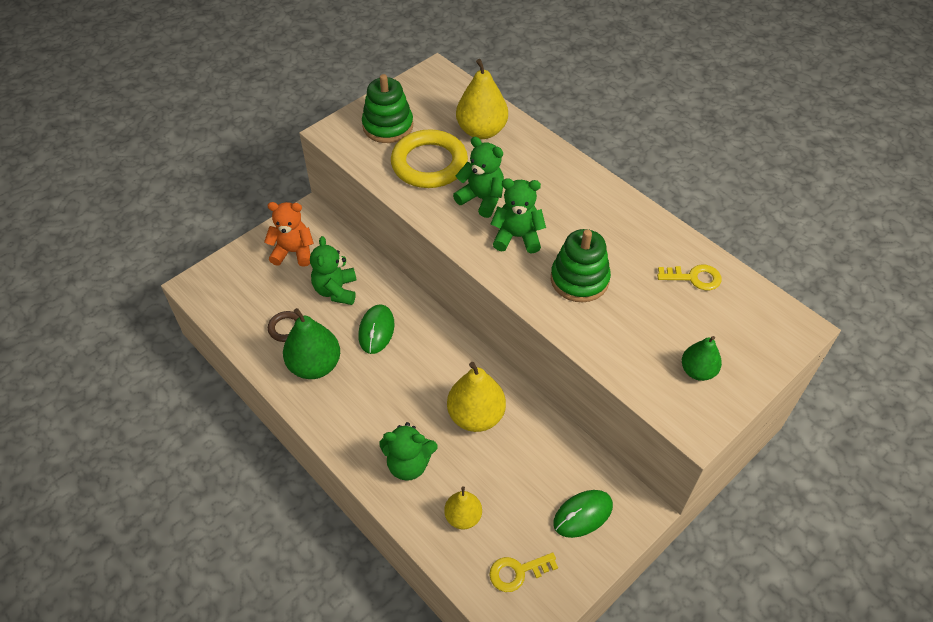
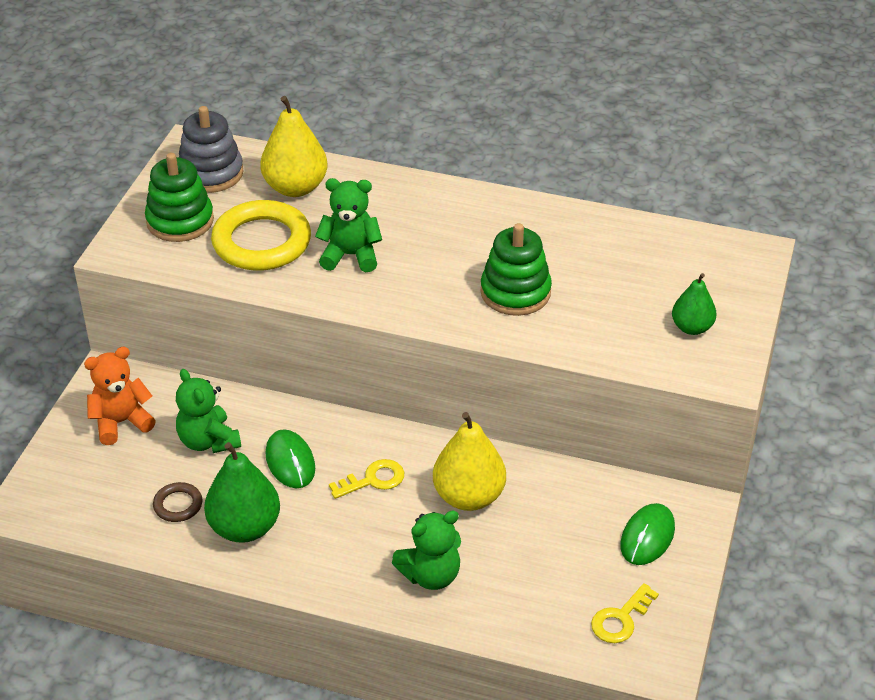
camera: 30 degrees left, 10 degrees down
yellow pear [444,486,482,530] -> none
green teddy bear [491,178,546,253] -> none
yellow key [657,265,722,290] -> yellow key moved to [329,459,404,499]
none -> grey stacking toy [179,106,244,193]

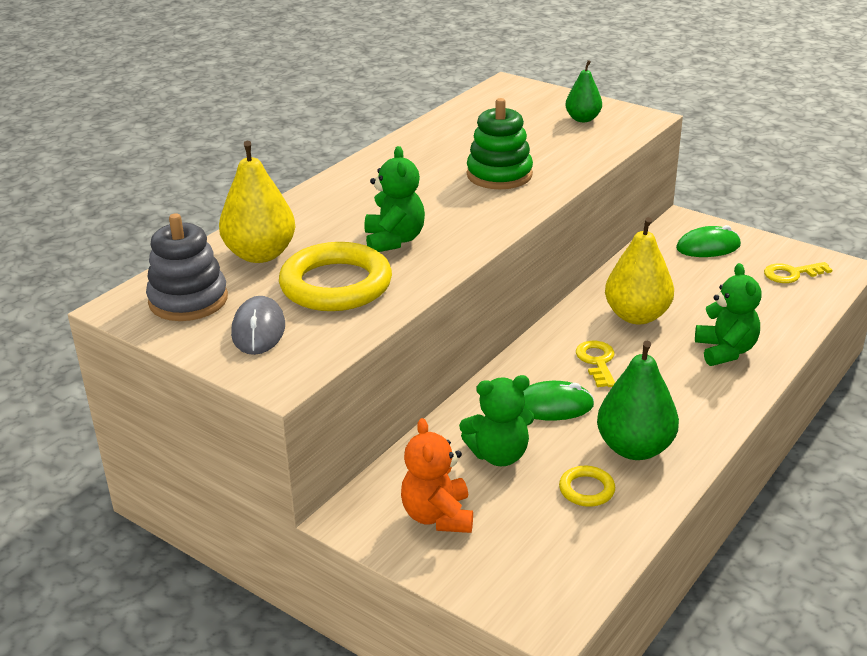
camera: 70 degrees left, 10 degrees down
green stacking toy [145,153,214,242] -> grey mouse [231,296,285,355]
brown ring [153,482,203,522] -> yellow ring [559,466,615,507]
green teddy bear [315,178,382,272] -> green teddy bear turned 150 degrees clockwise [364,146,425,252]
yellow key [591,583,659,643] -> yellow key turned 105 degrees clockwise [764,262,832,283]
green mouse [620,503,675,565] -> green mouse turned 60 degrees counterclockwise [676,225,741,257]

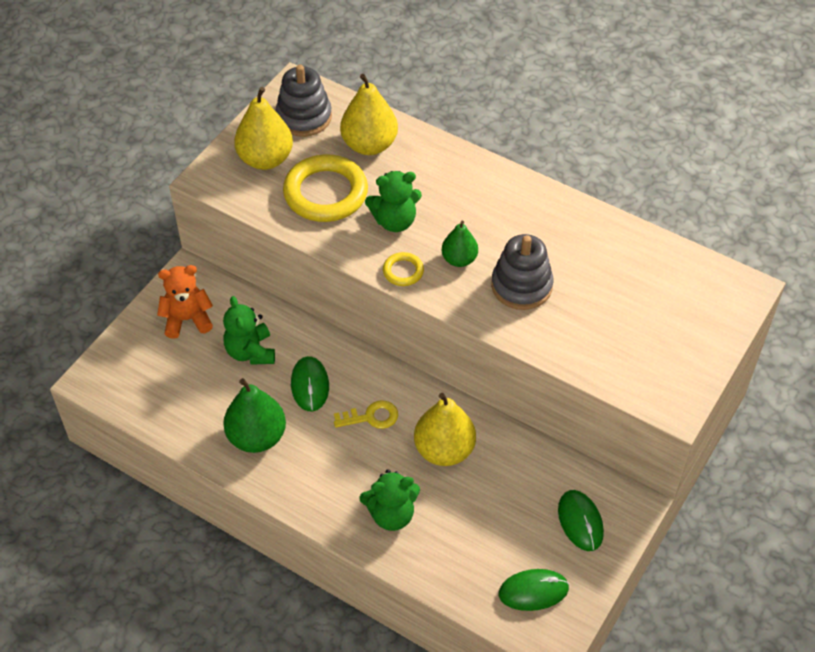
camera: 85 degrees right, 20 degrees up
grey mouse [231,296,285,355] -> yellow pear [234,87,293,170]
green stacking toy [467,98,533,189] -> grey stacking toy [491,234,553,310]
yellow ring [559,466,615,507] -> yellow ring moved to [383,252,424,286]
green pear [565,60,602,122] -> green pear moved to [441,221,478,267]
yellow key [764,262,832,283] -> green mouse [499,569,569,611]

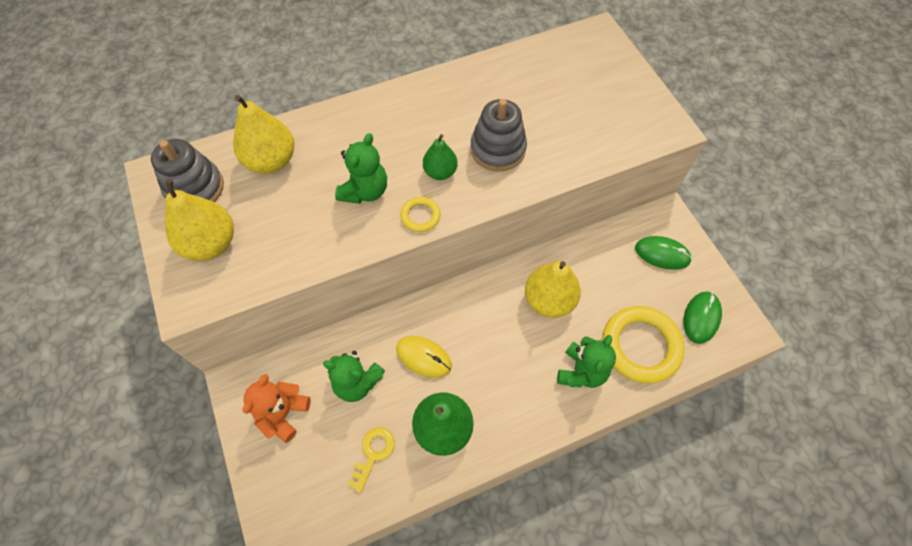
camera: 55 degrees left, 10 degrees up
yellow ring [283,154,368,222] -> yellow ring moved to [603,306,685,383]
green mouse [291,356,329,412] -> yellow mouse [396,336,452,378]
yellow key [334,400,398,429] -> yellow key moved to [348,427,395,493]

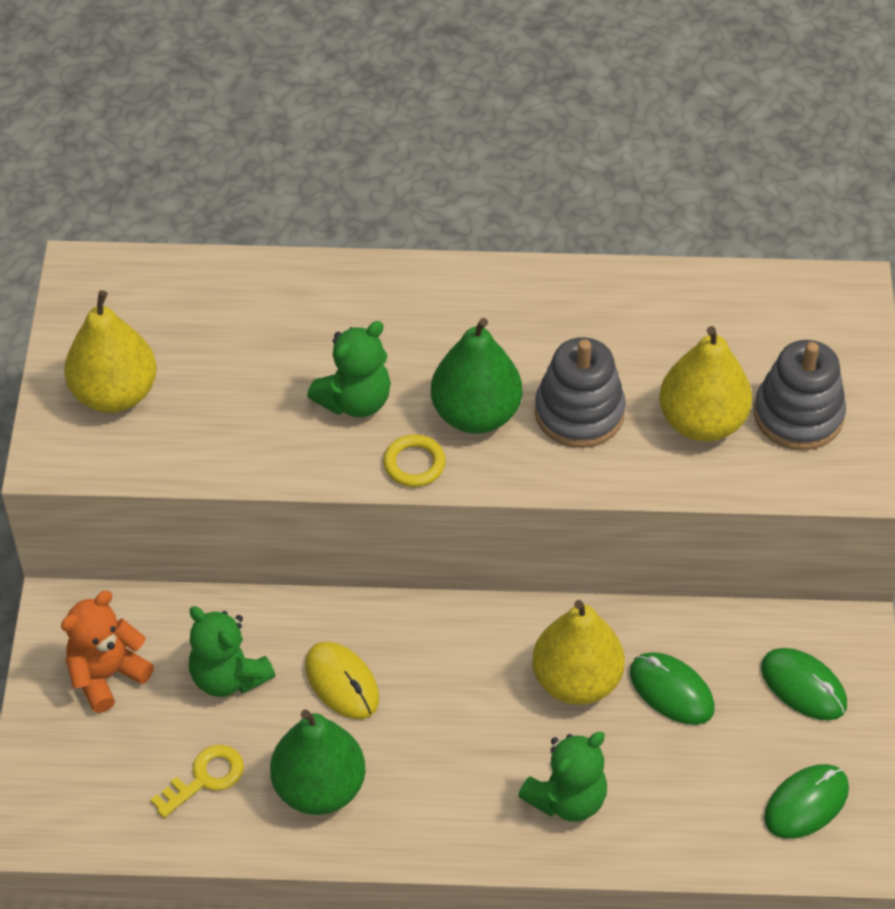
camera: 25 degrees right, 10 degrees down
grey stacking toy [151,139,224,202] -> grey stacking toy moved to [754,340,846,450]
yellow pear [233,95,294,174] -> yellow pear moved to [659,326,752,442]
green pear [423,134,458,180] -> green pear [431,318,522,434], size x1.66
yellow ring [603,306,685,383] -> none
none -> green mouse [630,652,715,725]

